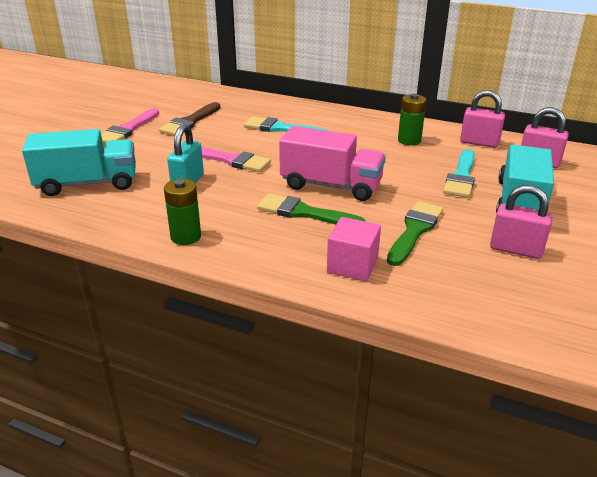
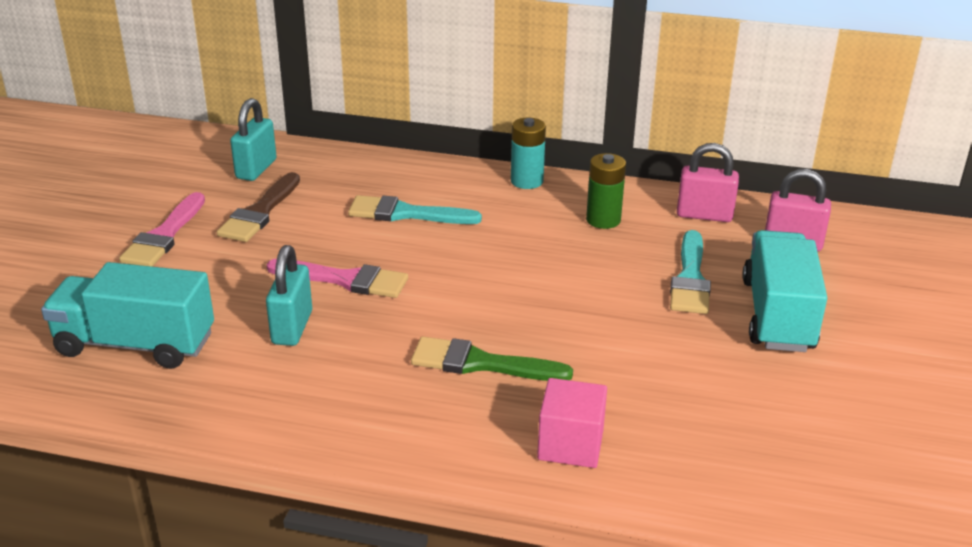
camera: 10 degrees left, 0 degrees up
turquoise truck [22,129,136,196] -> turquoise truck turned 150 degrees counterclockwise [41,262,214,369]
green battery [164,179,201,245] -> none
pink truck [279,126,386,201] -> none
green brush [387,201,443,266] -> none
pink padlock [490,185,552,259] -> none
none -> turquoise padlock [230,98,276,181]
none -> turquoise battery [511,118,546,189]

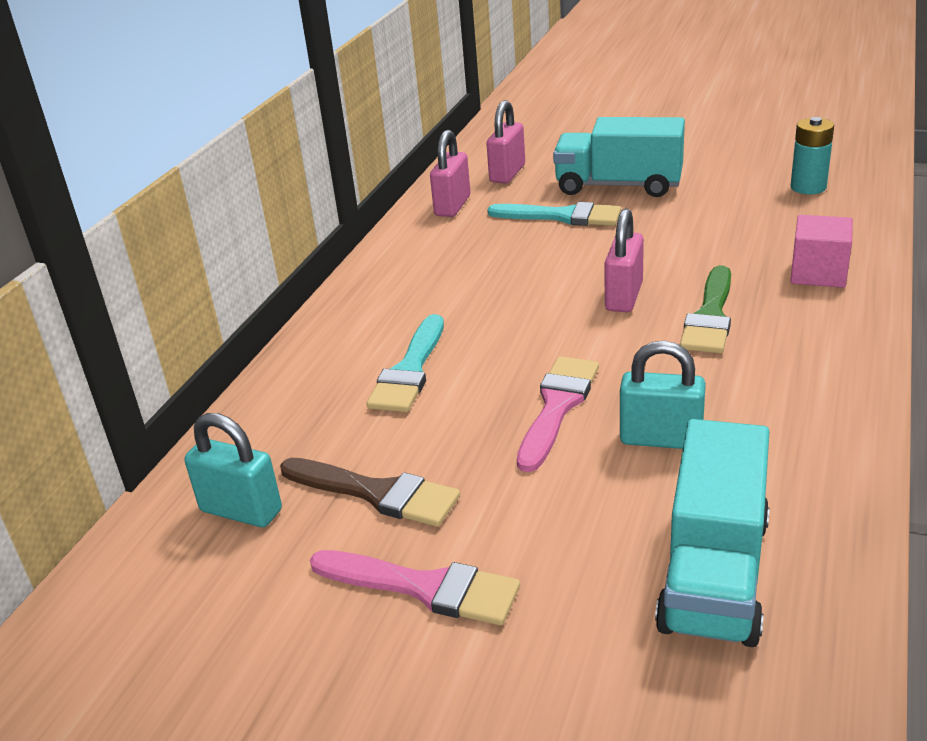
camera: 80 degrees left, 0 degrees up
turquoise battery [511,118,546,189] -> turquoise battery moved to [790,117,834,194]
green battery [586,153,626,229] -> none
none -> pink padlock [604,208,644,312]

